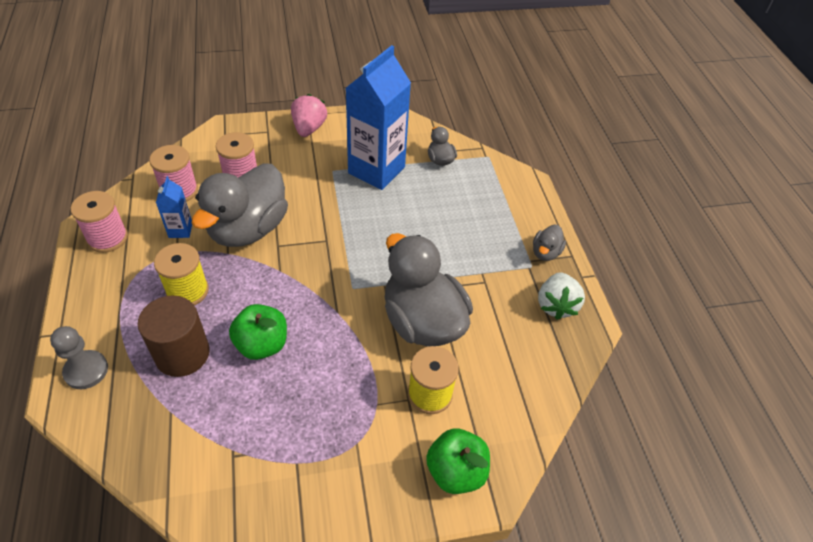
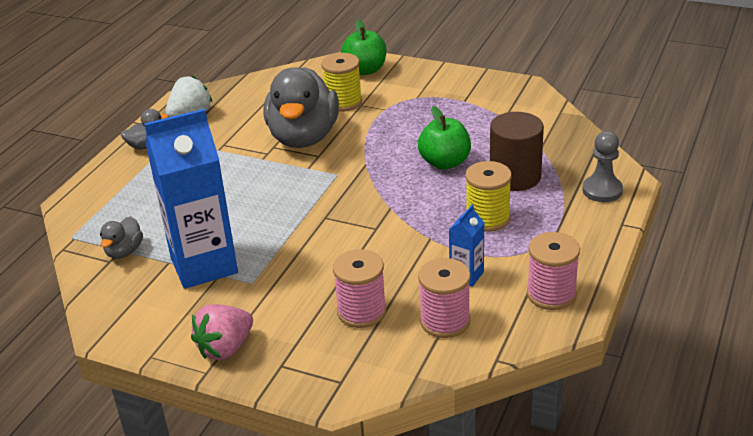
camera: 140 degrees left, 15 degrees down
grey duck [192,164,288,247] -> none

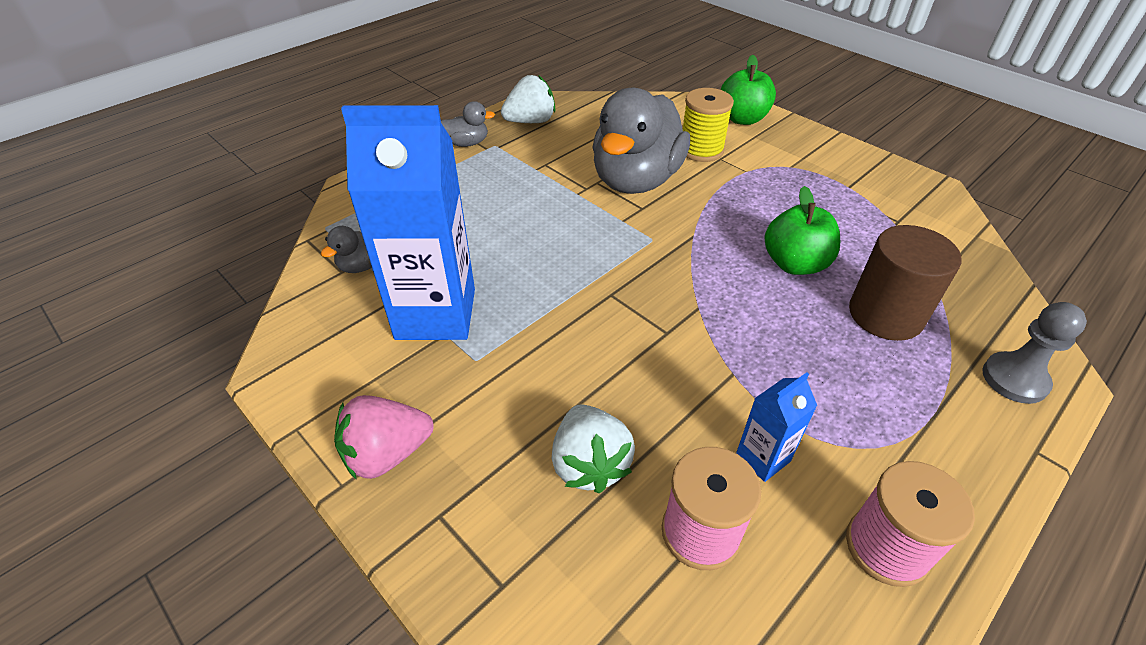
camera: 20 degrees right, 10 degrees up
pink spool [333,249,386,328] -> white strawberry [552,404,635,494]
yellow spool [465,161,512,232] -> none

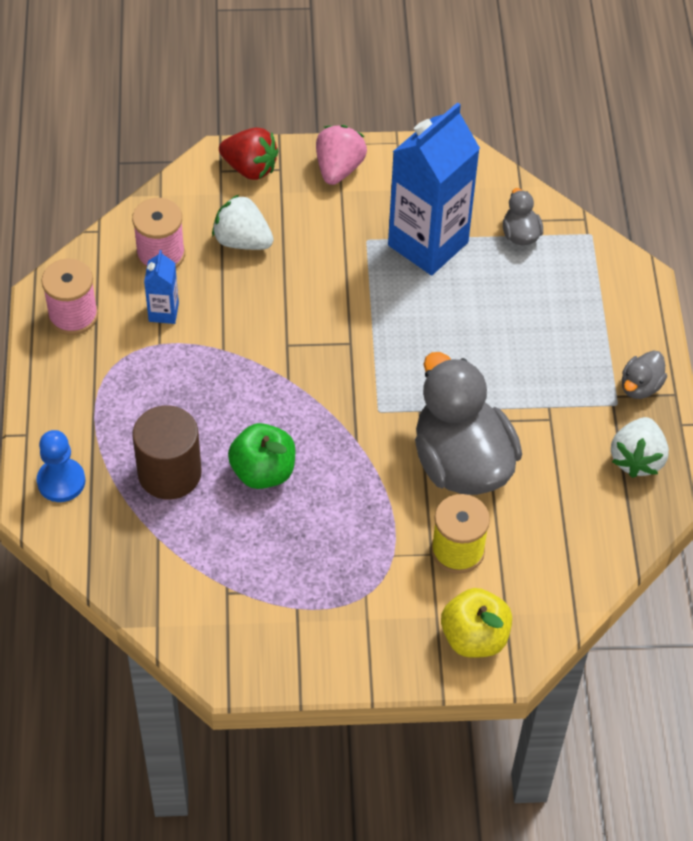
camera: 130 degrees right, 10 degrees up
green apple [721,55,776,125] -> yellow apple [441,588,512,658]
grey pawn [982,302,1087,404] -> blue pawn [37,430,85,502]
none -> red strawberry [219,128,278,180]

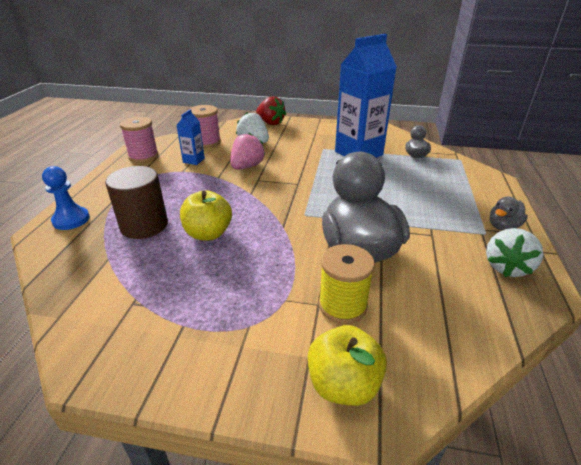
camera: 15 degrees right, 20 degrees down
green apple [228,423,296,489] -> yellow apple [180,190,232,240]
pink strawberry [316,125,367,185] -> pink strawberry moved to [231,133,265,170]

